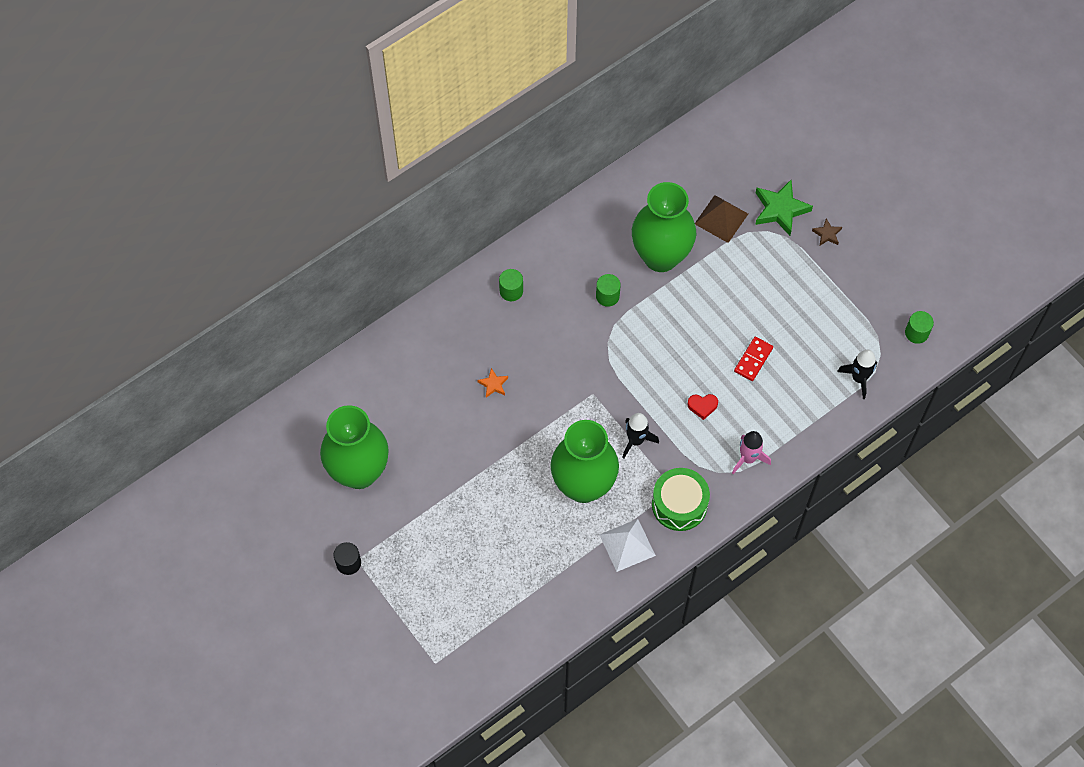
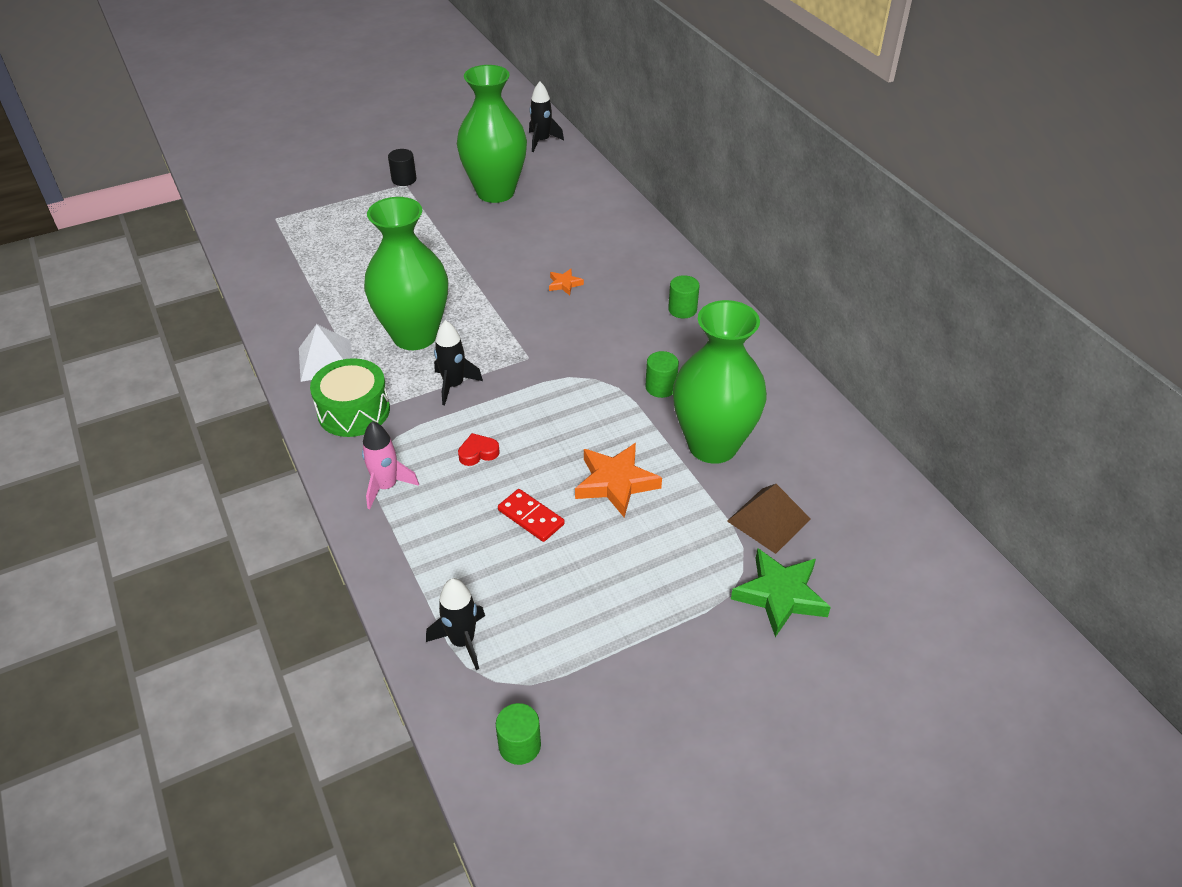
camera: 100 degrees right, 20 degrees down
red heart [687,394,718,420] -> red heart turned 60 degrees clockwise [458,433,500,466]
brown star [812,218,842,246] -> none
none -> black rocket [529,82,564,152]
none -> orange star [575,443,662,517]

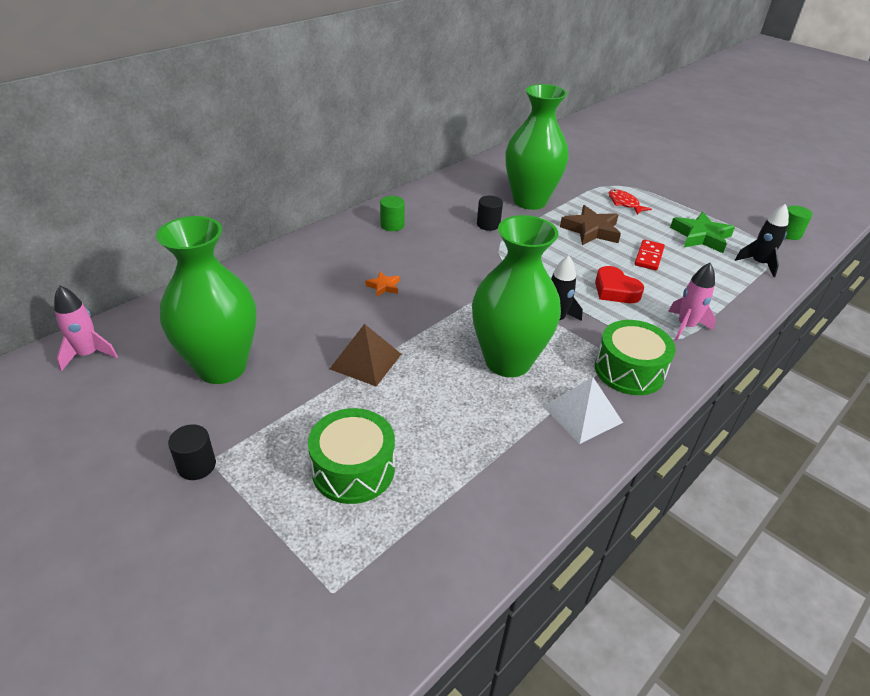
camera: 110 degrees left, 5 degrees down
red heart [458,433,500,466] -> red heart [595,266,644,303], size x1.53
black rocket [529,82,564,152] -> pink rocket [54,285,118,371]
orange star [575,443,662,517] -> brown star [560,205,621,245]
green cylinder [645,351,679,398] -> black cylinder [477,196,503,231]
brown pyramid [727,484,811,554] -> brown pyramid moved to [330,324,401,386]
green star [731,548,831,637] -> green star moved to [670,212,735,253]
none -> green drum [308,408,395,504]
none -> red fish [608,189,652,215]

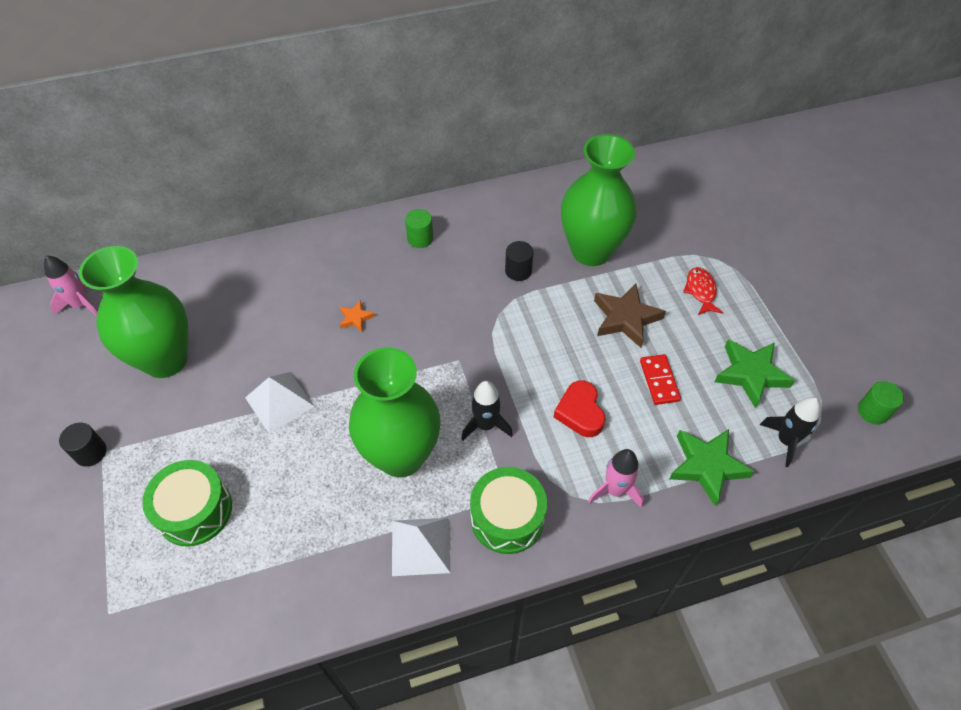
camera: 30 degrees right, 15 degrees up
brown pyramid [330,324,401,386] -> white pyramid [245,372,315,434]
red domino [635,239,665,271] -> red domino turned 60 degrees counterclockwise [640,354,681,405]
none -> green star [669,429,754,506]

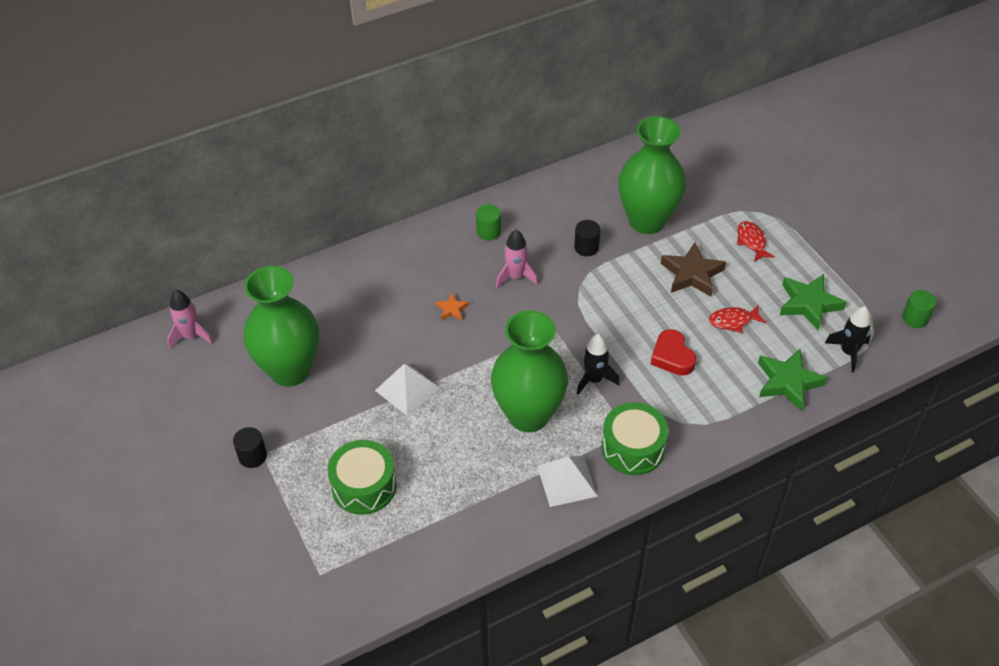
camera: 10 degrees left, 5 degrees down
pink rocket [588,449,644,508] -> pink rocket moved to [496,230,538,288]
red domino [640,354,681,405] -> red fish [709,305,766,333]

